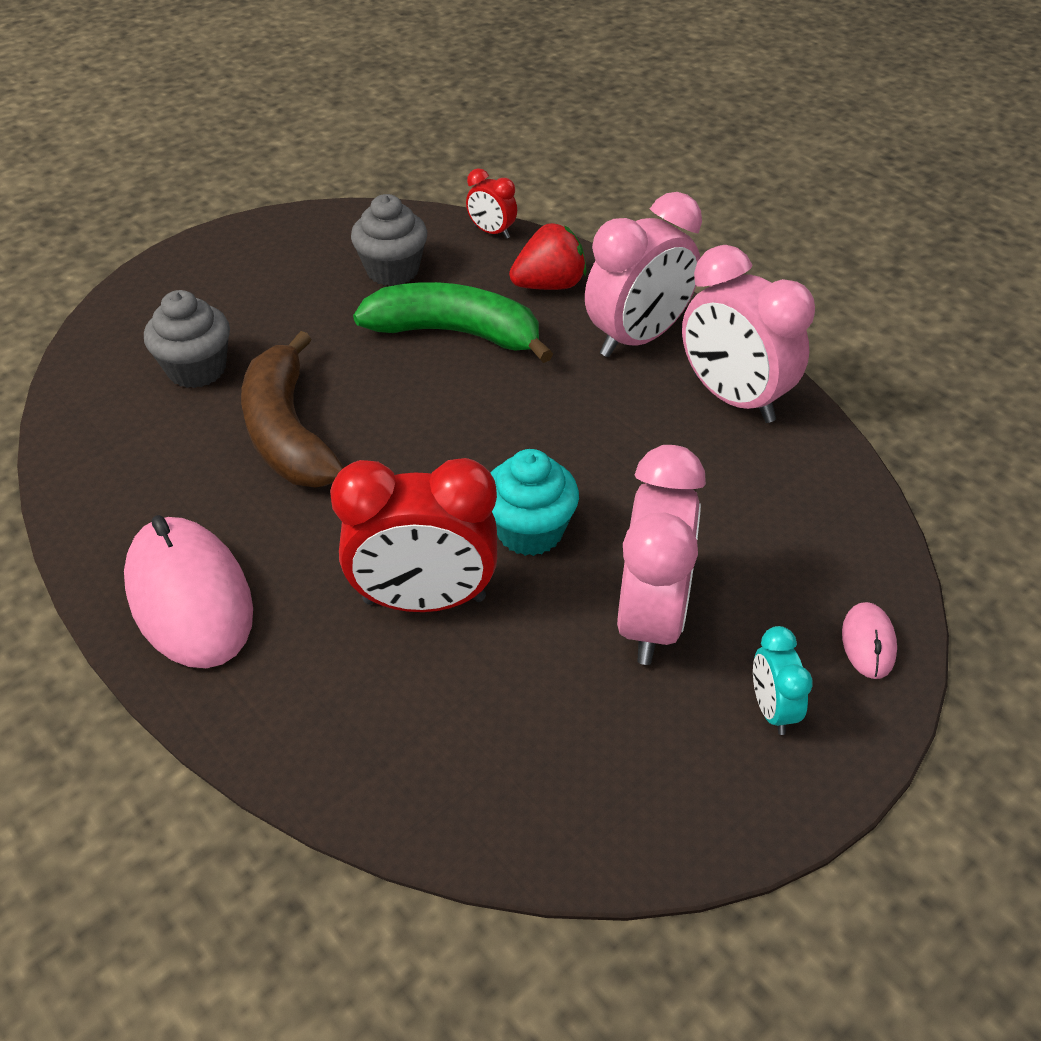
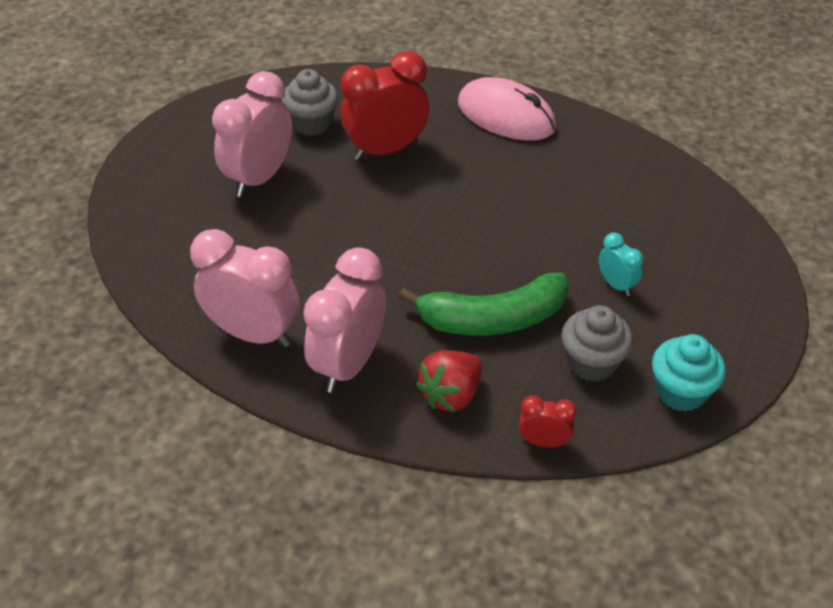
camera: 155 degrees right, 0 degrees up
grey cupcake [144,290,230,388] -> grey cupcake moved to [281,69,338,136]
brown banana [241,331,344,487] -> none
turquoise cupcake [490,449,579,556] -> turquoise cupcake moved to [652,334,726,412]
pink clock [617,445,706,665] -> pink clock turned 45 degrees clockwise [212,71,292,197]
turquoise clock [753,626,813,735] -> turquoise clock moved to [599,232,643,296]
pink mouse [842,602,897,679] -> none

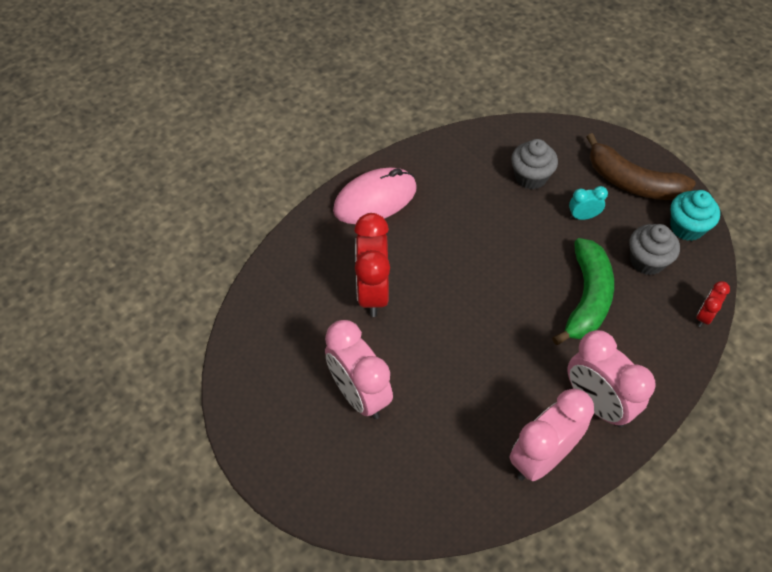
camera: 65 degrees left, 10 degrees up
grey cupcake [281,69,338,136] -> grey cupcake moved to [511,139,558,190]
red strawberry [416,350,482,412] -> none
none -> brown banana [586,133,696,200]

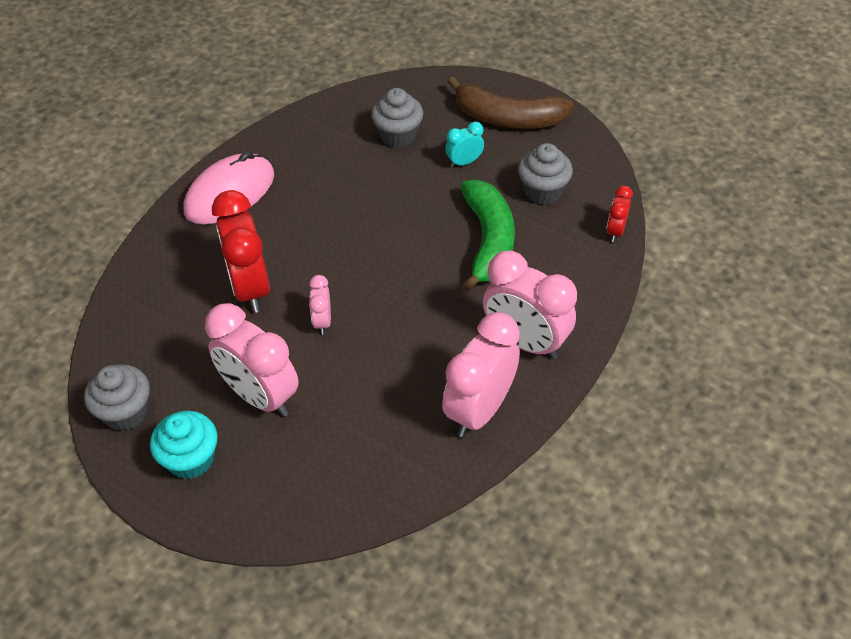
camera: 15 degrees left, 5 degrees down
turquoise cupcake [670,190,720,241] -> turquoise cupcake moved to [150,411,218,479]
none -> grey cupcake [84,364,150,431]
none -> pink clock [309,275,331,335]

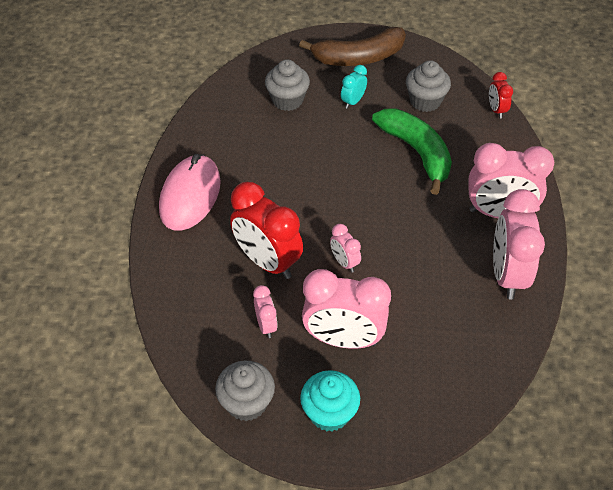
camera: 30 degrees left, 0 degrees up
none -> pink clock [253,285,278,338]

